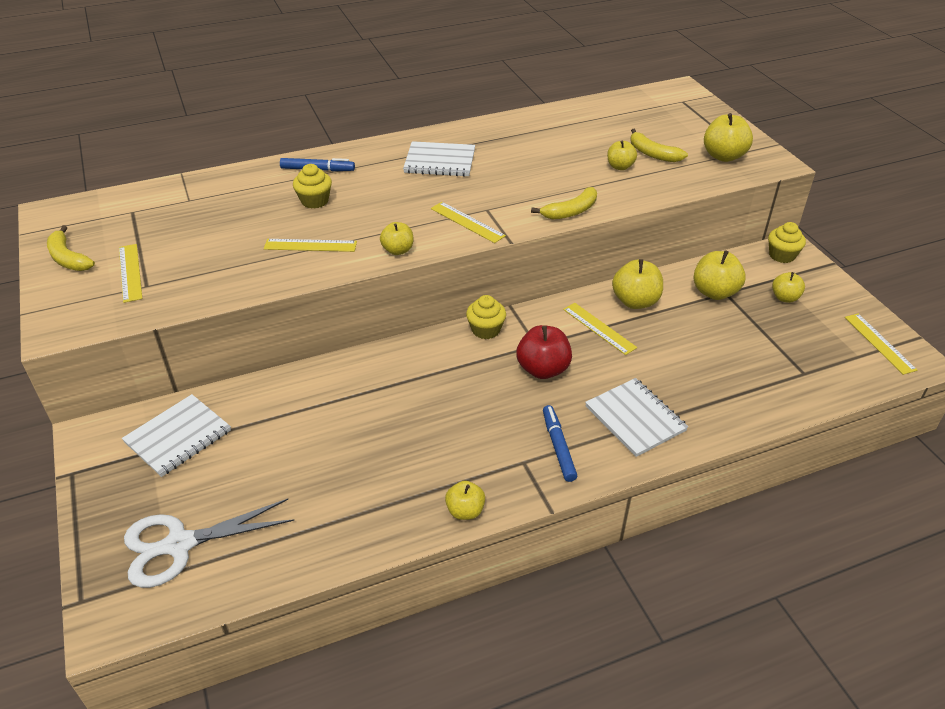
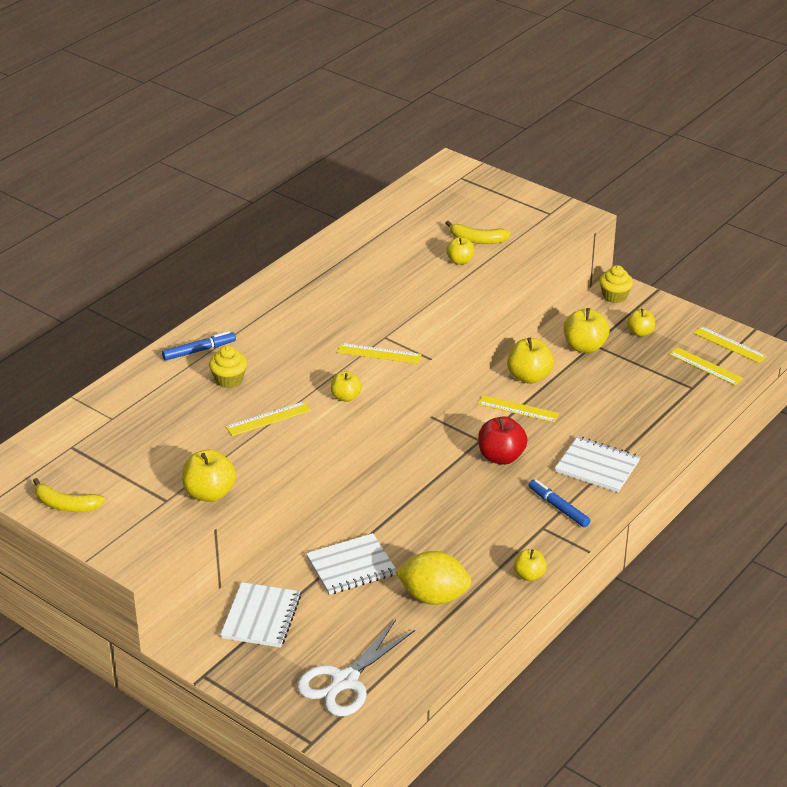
camera: 30 degrees left, 5 degrees down
yellow ruler [119,244,142,303] -> yellow ruler moved to [669,347,743,386]
white notebook [403,141,475,177] -> white notebook moved to [306,533,396,595]
yellow cupcake [466,295,506,339] -> none
yellow banana [531,187,597,220] -> none
yellow apple [704,113,753,162] -> yellow apple moved to [182,449,236,502]
none -> yellow lemon [395,551,472,605]

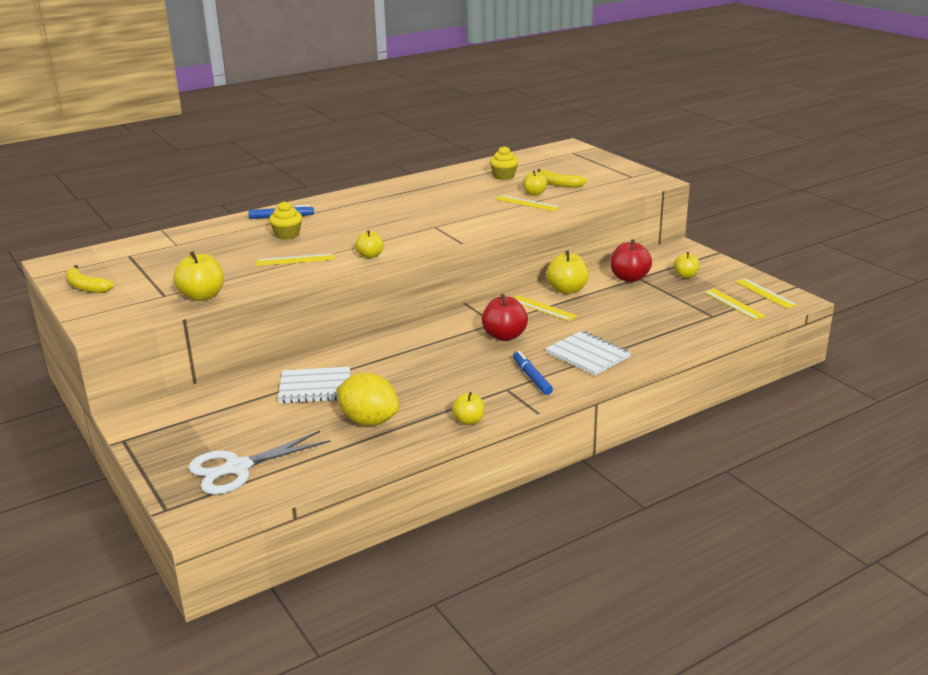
camera: 20 degrees right, 10 degrees down
white notebook [220,582,301,648] -> none
yellow ruler [337,343,422,364] -> yellow ruler moved to [495,195,561,211]
yellow apple [564,308,609,353] -> red apple [610,239,652,282]
yellow cupcake [599,265,633,303] -> yellow cupcake moved to [490,146,519,180]

